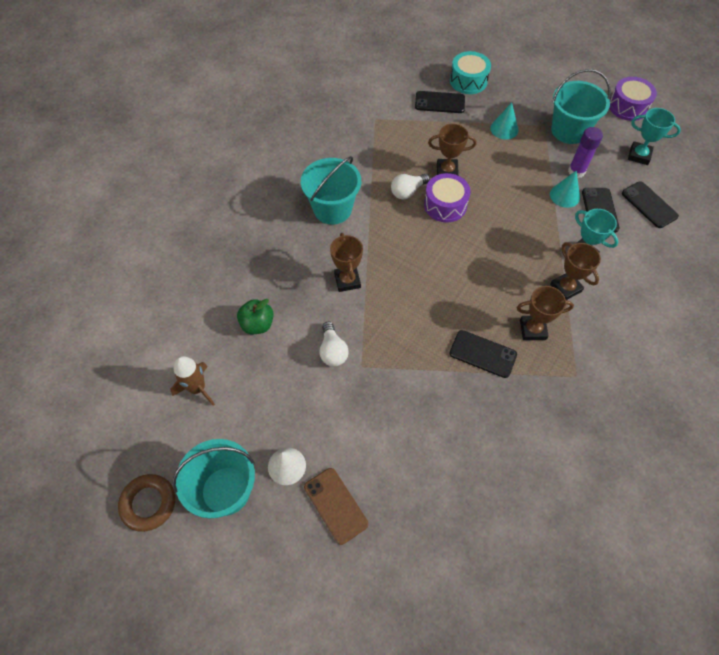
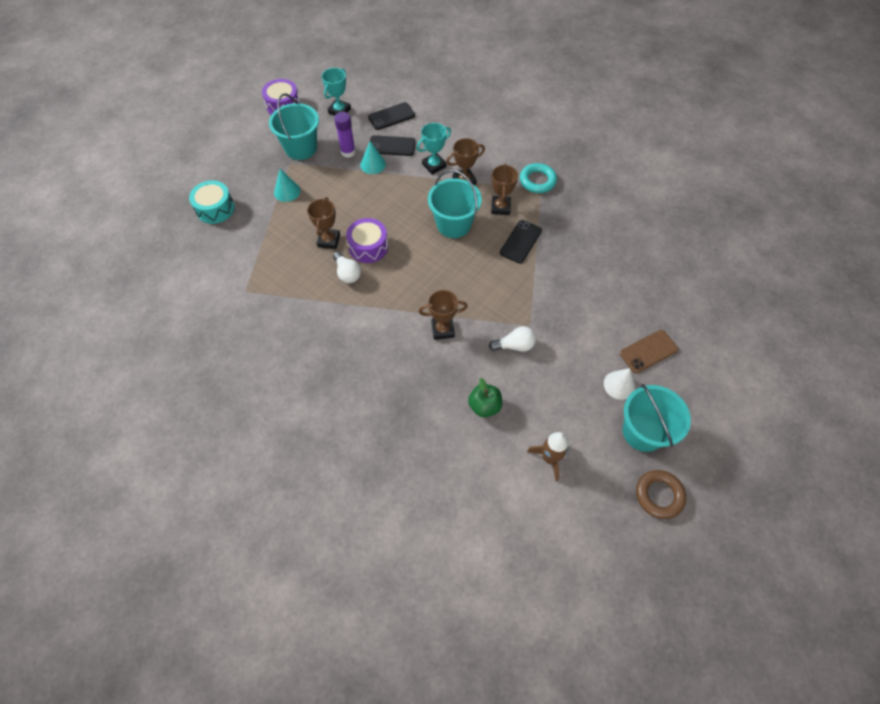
camera: 85 degrees left, 0 degrees up
turquoise bucket [301,156,361,225] -> turquoise bucket moved to [428,170,482,238]
black phone [415,91,465,113] -> none
none -> turquoise ring [520,163,557,193]

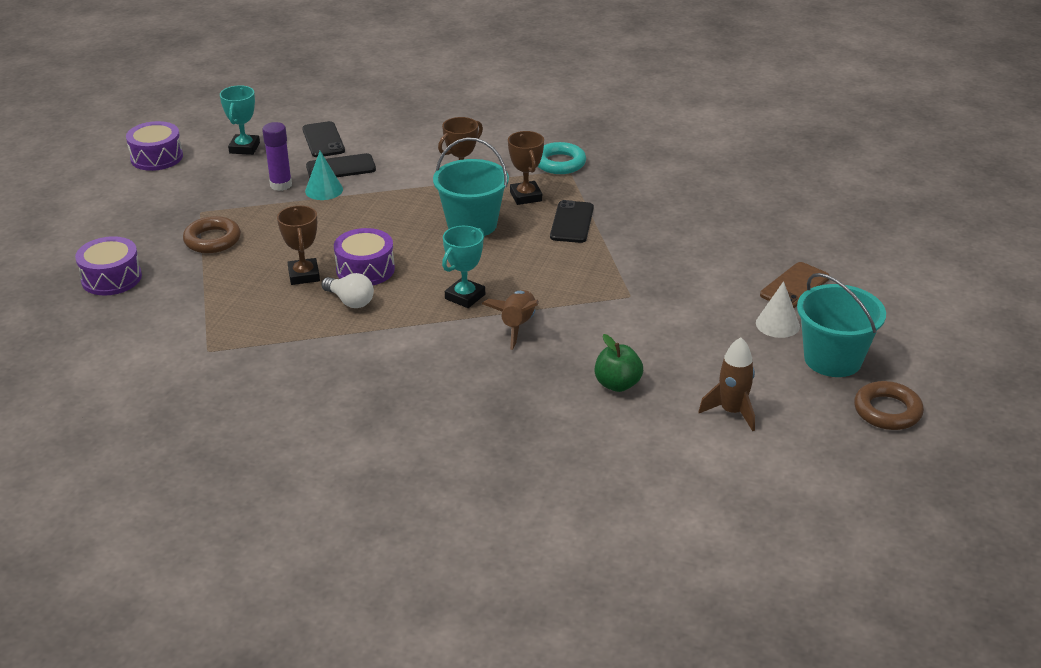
camera: 20 degrees left, 25 degrees down
turquoise drum [189,180,235,224] -> purple drum [75,236,142,296]
turquoise bucket [269,94,319,160] -> none
turquoise cone [274,169,300,202] -> brown ring [183,216,241,253]
black phone [368,102,415,130] -> black phone turned 60 degrees counterclockwise [302,121,345,157]
turquoise trophy [416,123,451,175] -> turquoise trophy moved to [442,226,485,308]
brown trophy [419,290,468,340] -> brown rocket [482,290,539,350]
white light bulb [489,326,536,352] -> none

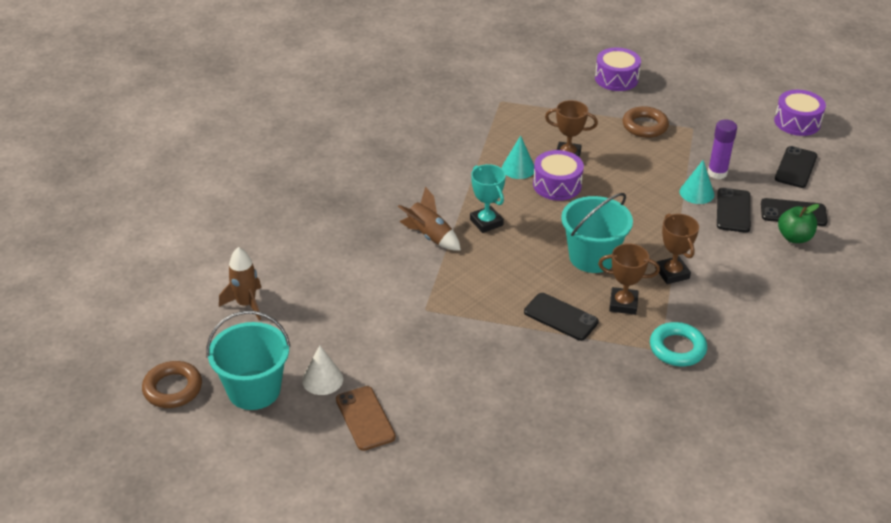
camera: 115 degrees right, 5 degrees up
turquoise trophy [220,85,260,155] -> black phone [775,146,817,188]
white light bulb [321,273,374,308] -> turquoise cone [502,135,534,179]
green apple [595,334,643,392] -> green apple moved to [778,204,819,243]

